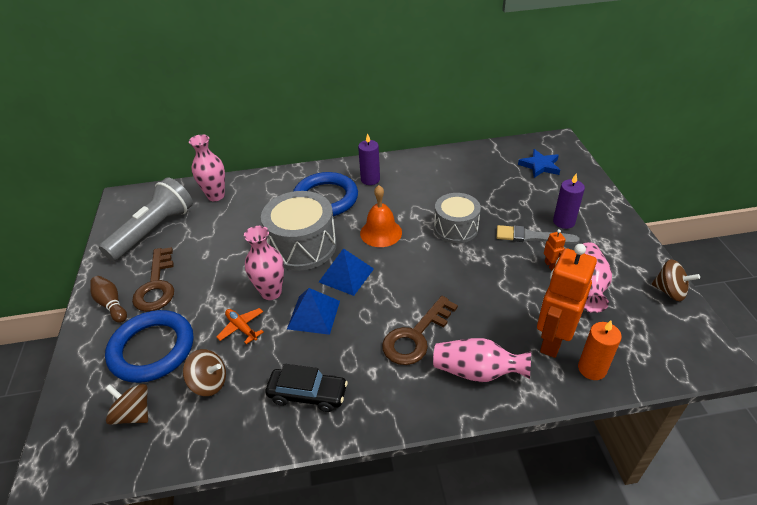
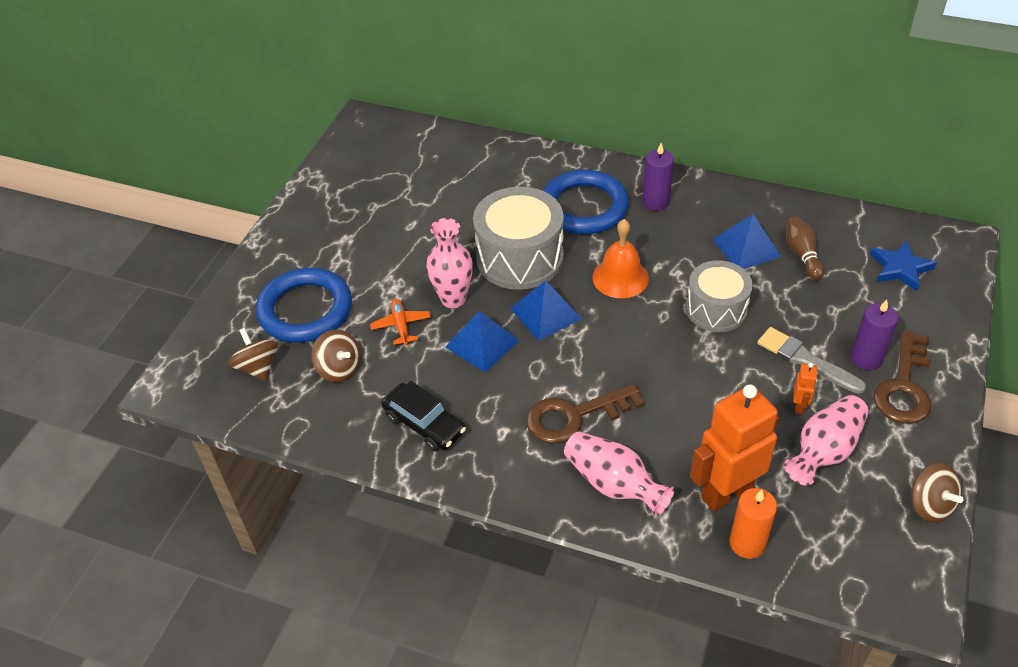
camera: 30 degrees right, 5 degrees up
brown bowling pin [90,276,127,323] -> brown bowling pin moved to [786,216,824,280]
grey flashlight [99,177,193,261] -> none
brown key [132,247,174,312] -> brown key moved to [873,330,931,424]
pink vase [189,134,225,201] -> none
none -> blue pyramid [713,214,781,269]

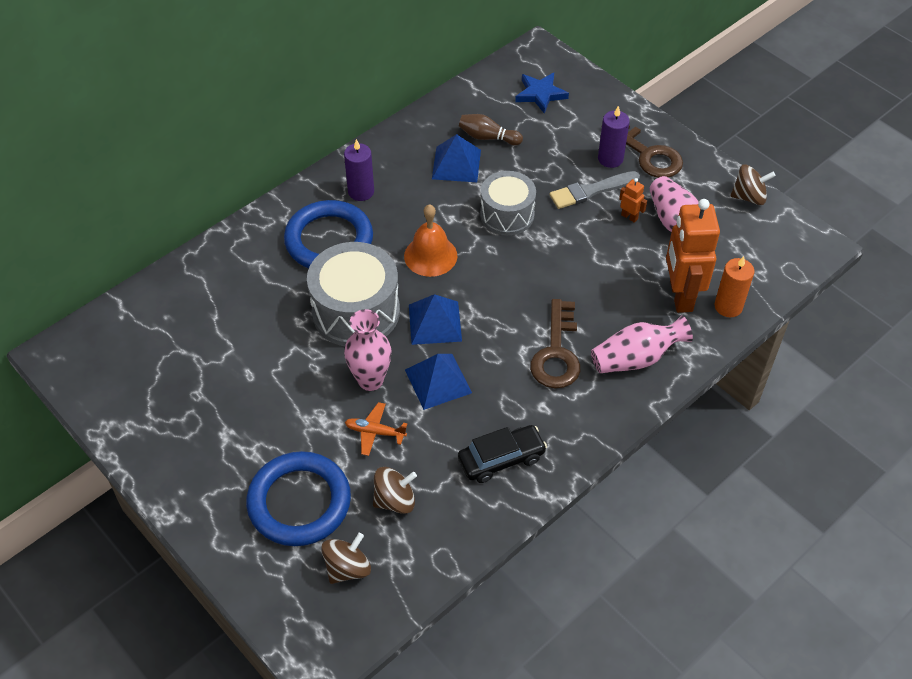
camera: 65 degrees left, 5 degrees up
brown spinning top [228,328,278,381] -> brown spinning top turned 135 degrees clockwise [321,533,371,584]

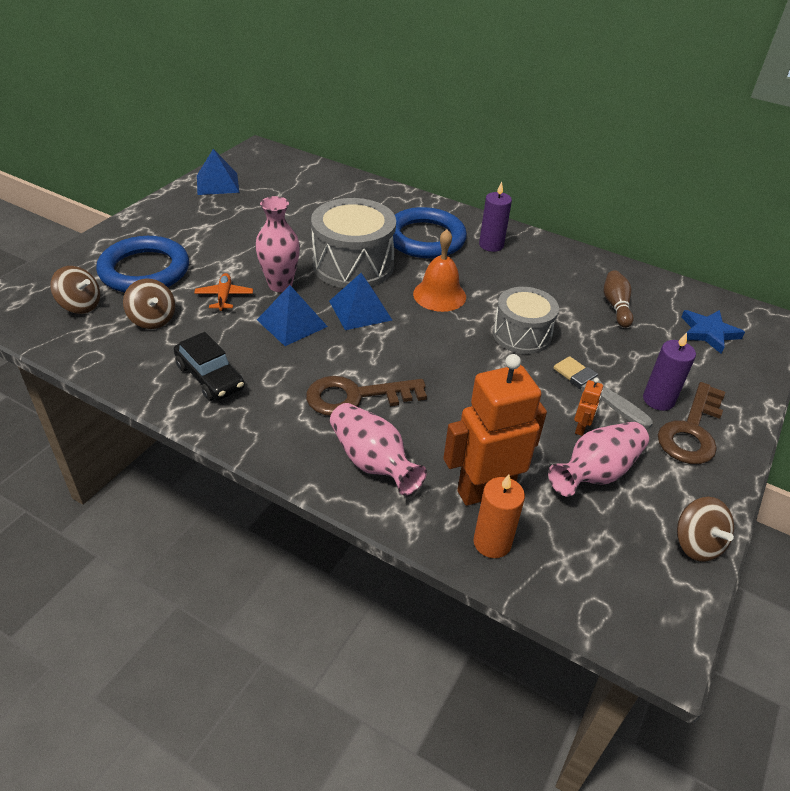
camera: 70 degrees right, 10 degrees down
blue pyramid [432,134,481,182] -> blue pyramid moved to [197,149,239,195]

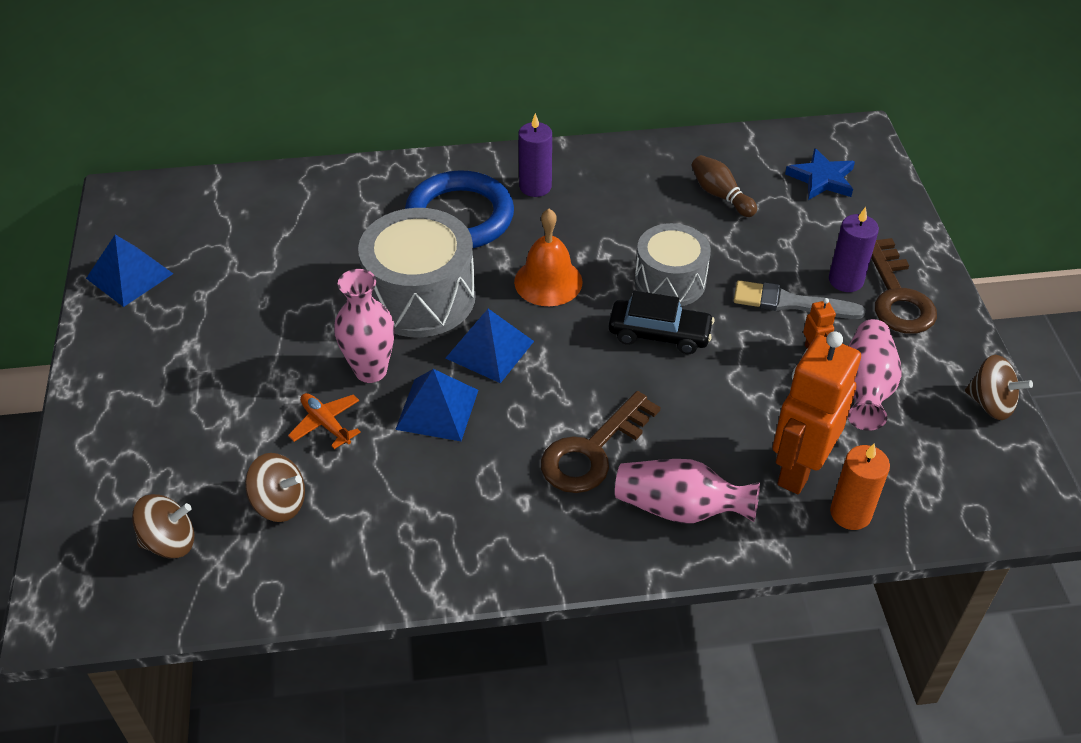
camera: 35 degrees left, 5 degrees up
blue ring [96,236,189,293] -> none
black car [174,332,245,401] -> black car moved to [609,291,714,354]

